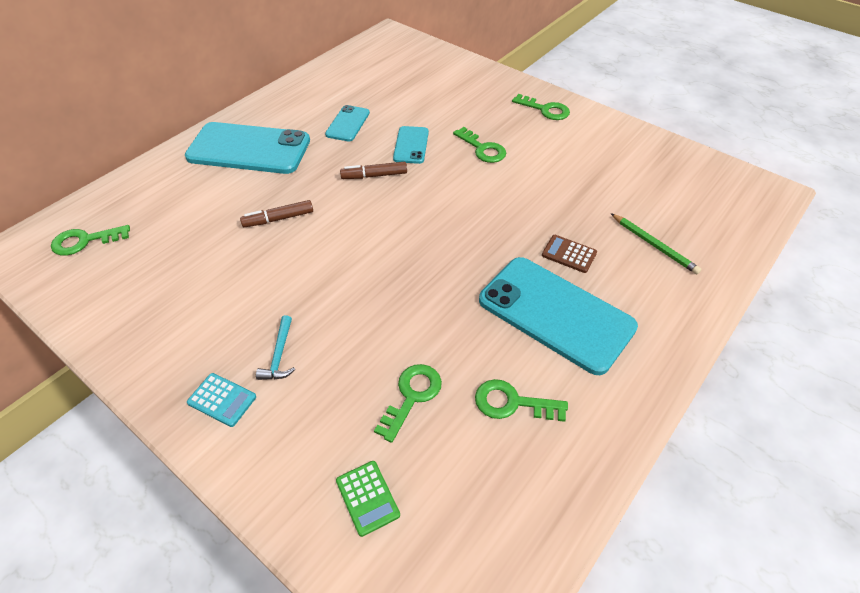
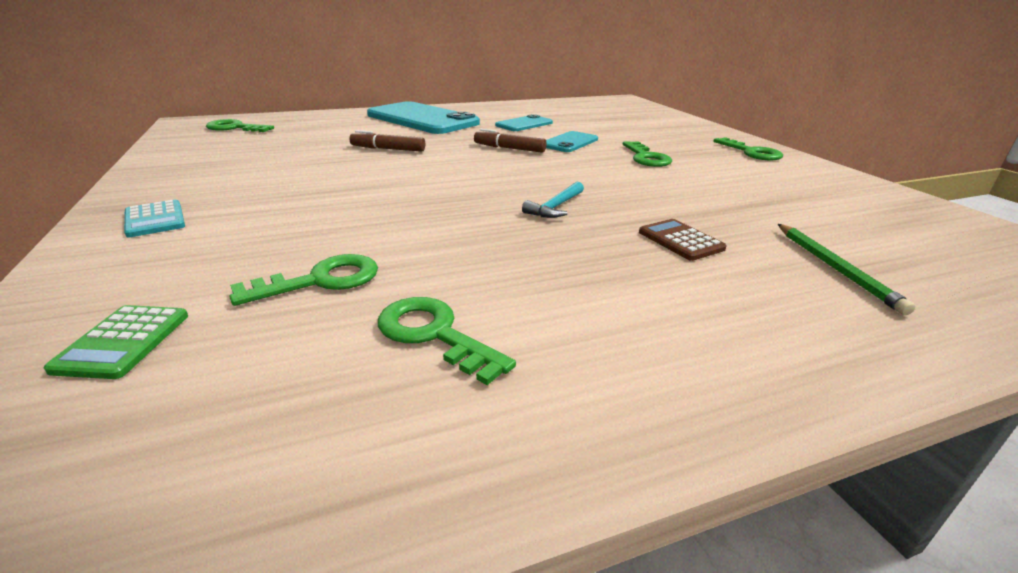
camera: 30 degrees right, 20 degrees down
turquoise hammer [256,315,295,380] -> turquoise hammer moved to [522,182,584,218]
turquoise phone [479,257,638,375] -> none

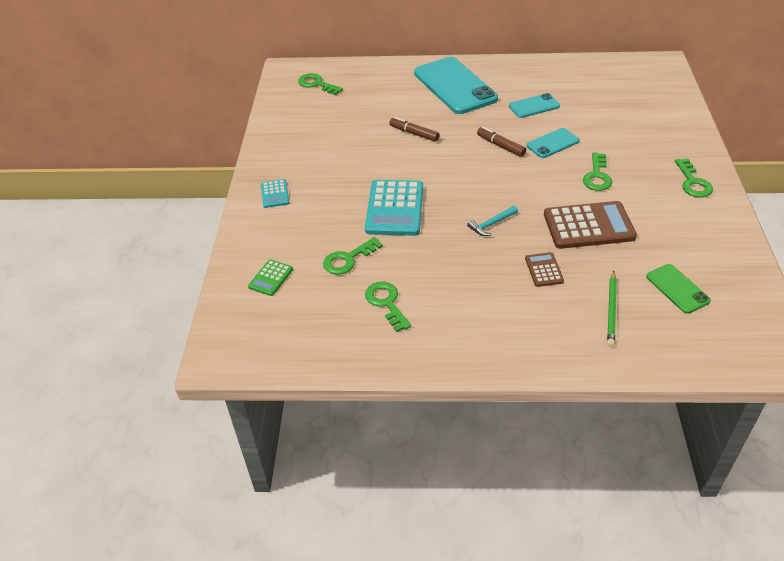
camera: 25 degrees right, 15 degrees up
green key [230,254,378,306] -> green key turned 150 degrees clockwise [323,237,383,275]
none -> turquoise calculator [365,180,423,236]
none -> brown calculator [544,201,637,249]
none -> green phone [646,264,711,314]

